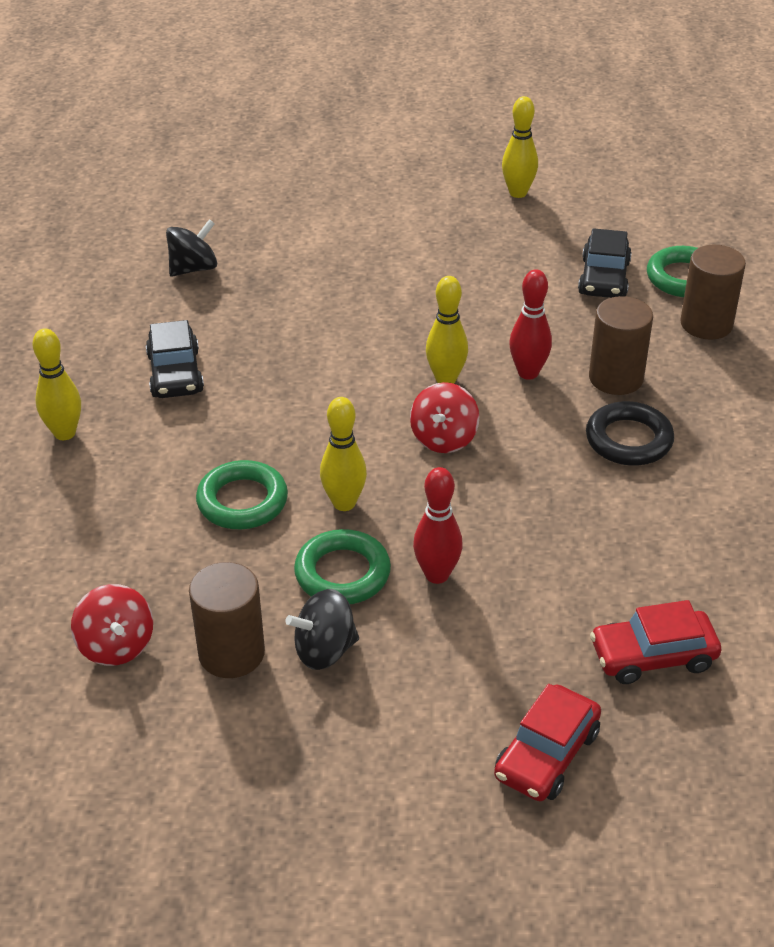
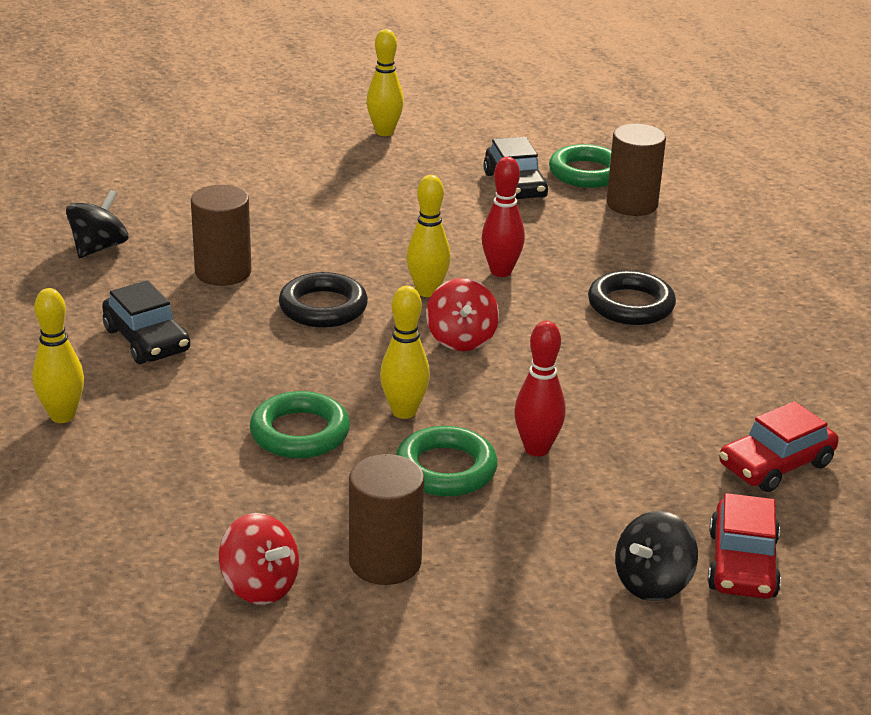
camera: 25 degrees left, 10 degrees down
black spinning top [286,589,359,670] -> black spinning top moved to [615,511,698,601]
brown cylinder [589,296,653,395] -> brown cylinder moved to [191,185,252,286]
none -> black ring [279,272,368,328]

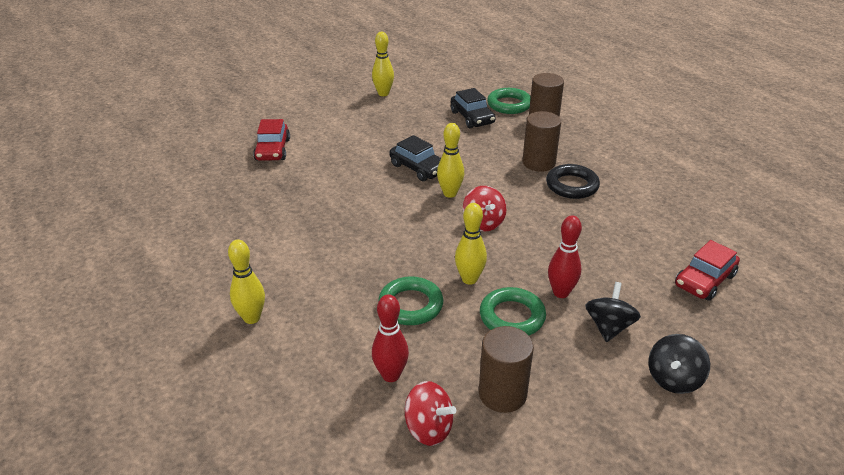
camera: 10 degrees left, 5 degrees up
black spinning top [66,190,129,258] -> black spinning top moved to [585,282,641,342]
black car [102,280,190,364] -> black car moved to [389,135,441,181]
brown cylinder [191,185,252,286] -> brown cylinder moved to [523,111,561,172]
black ring [279,272,368,328] -> none
red bowling pin [482,157,525,277] -> red bowling pin moved to [372,294,409,382]
red car [708,493,781,599] -> red car moved to [253,119,290,161]

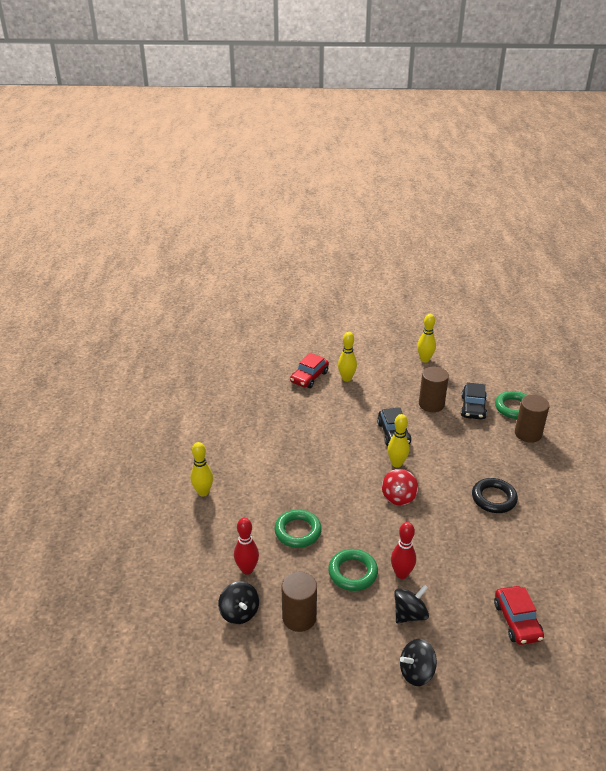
camera: 35 degrees right, 0 degrees up
red spinning top [405,381,456,446] -> black spinning top [218,581,259,624]
yellow bowling pin [455,203,487,285] -> yellow bowling pin moved to [338,332,357,382]
brown cylinder [523,111,561,172] -> brown cylinder moved to [419,366,449,412]
red car [675,240,740,301] -> red car turned 90 degrees counterclockwise [494,586,544,645]

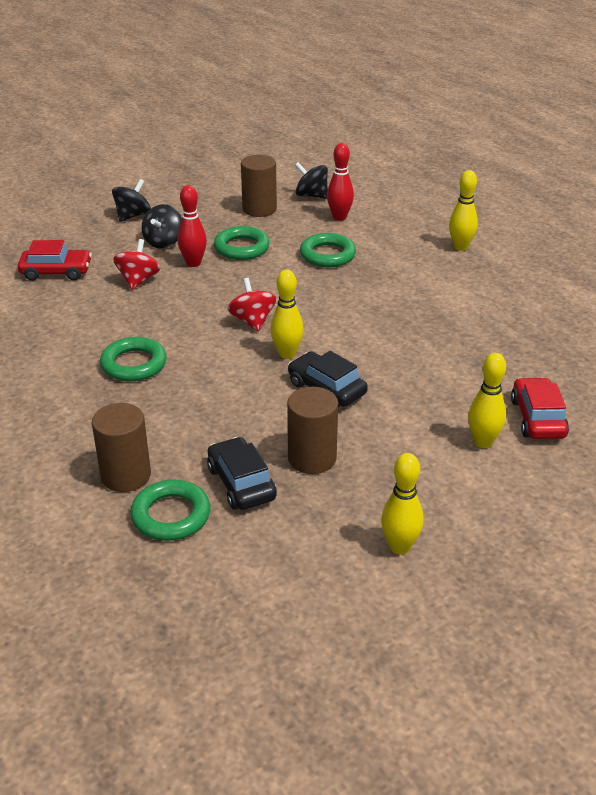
camera: 145 degrees right, 0 degrees up
black ring [472,478,518,513] -> green ring [100,337,167,381]
red car [494,586,544,645] -> red car turned 135 degrees clockwise [18,240,92,281]
none -> red spinning top [113,239,160,290]

